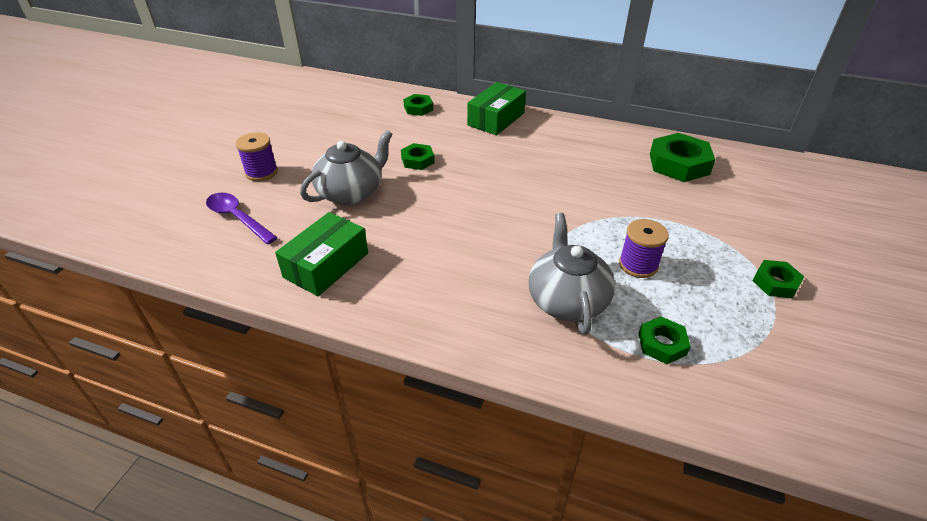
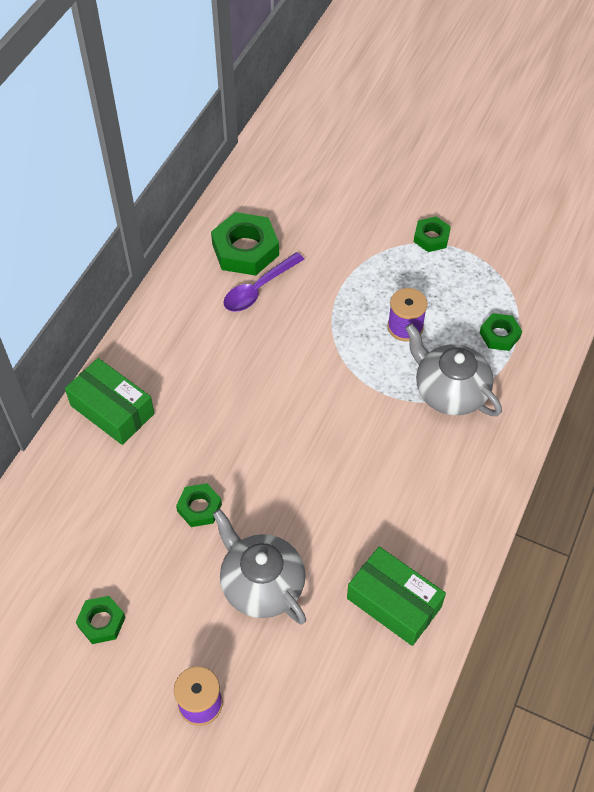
camera: 85 degrees left, 15 degrees up
purple spoon [206,193,278,244] -> purple spoon moved to [224,252,304,312]
green nut [403,94,433,116] -> green nut moved to [76,596,126,644]
grey teapot [528,213,615,335] -> grey teapot turned 45 degrees clockwise [405,323,502,416]

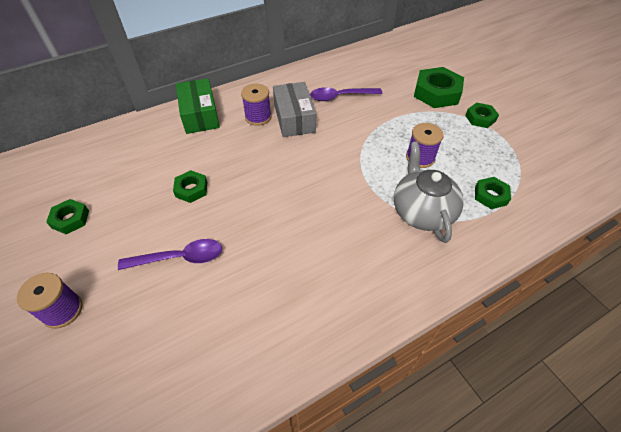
camera: 35 degrees right, 5 degrees down
green nut [211,212,279,276] -> green nut moved to [414,67,464,108]
grey teapot [213,509,306,624] -> purple spoon [118,239,222,270]
green box [347,547,446,646] -> none
none -> purple spool [241,84,271,126]
none -> grey box [273,82,316,137]

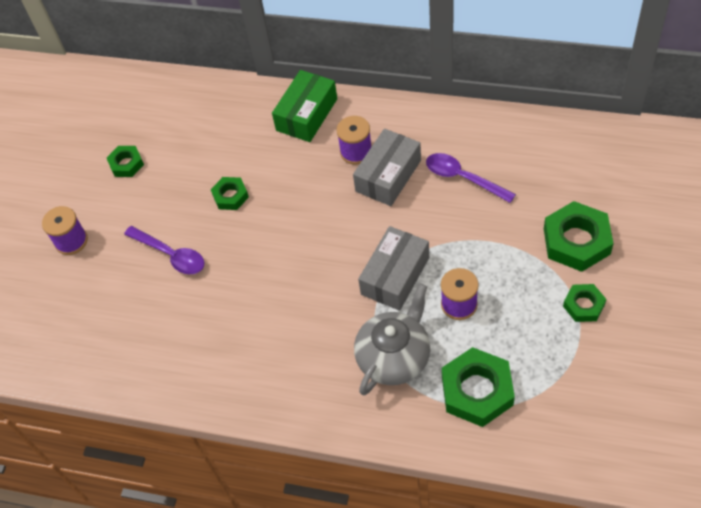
camera: 50 degrees right, 5 degrees up
green nut [475,177,511,209] -> green nut [442,347,515,427], size x1.78
none -> grey box [358,226,429,311]

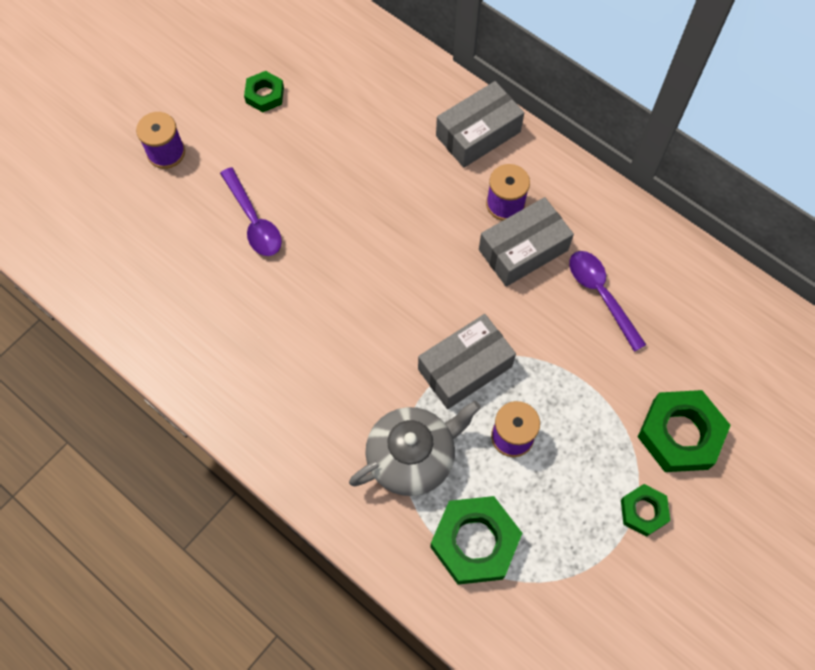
camera: 20 degrees right, 10 degrees up
green nut [211,177,249,210] -> none
green box [272,70,337,142] -> grey box [436,81,524,168]

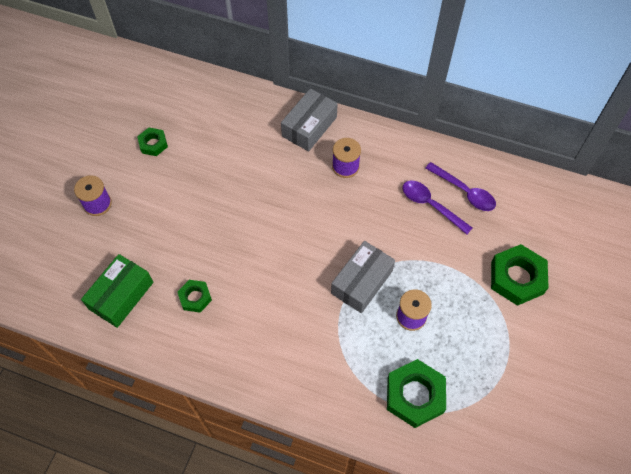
camera: 20 degrees left, 5 degrees down
purple spoon [220,167,282,256] -> purple spoon moved to [425,162,496,211]
grey teapot [349,401,481,496] -> none
grey box [479,197,574,287] -> none
green nut [621,484,670,537] -> green nut moved to [178,280,212,313]
none -> green box [81,254,153,328]

